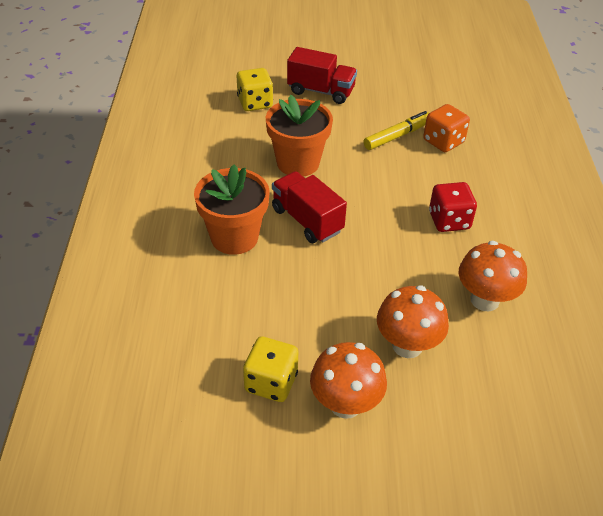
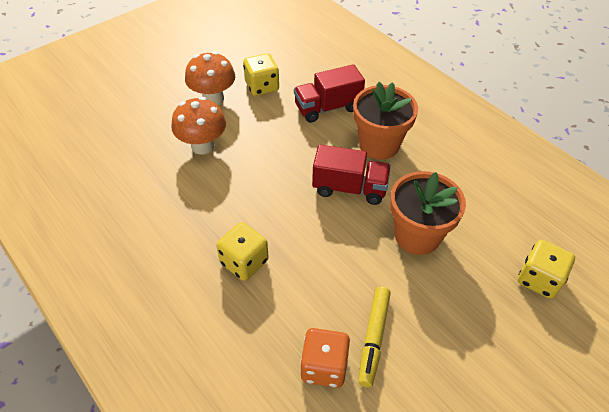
camera: 140 degrees right, 5 degrees up
red truck [287,47,357,104] -> red truck moved to [294,64,365,123]
red dice [429,182,477,232] -> yellow dice [216,222,269,281]
orange mushroom [459,241,527,311] -> none

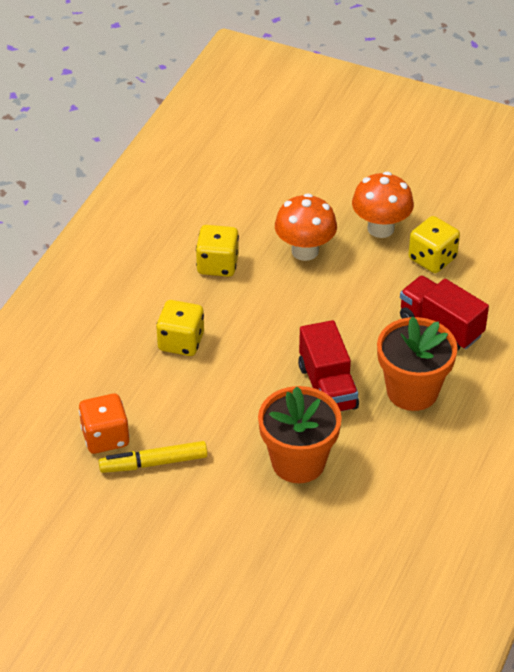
camera: 65 degrees right, 5 degrees down
yellow dice [518,240,575,299] -> yellow dice moved to [196,225,239,277]

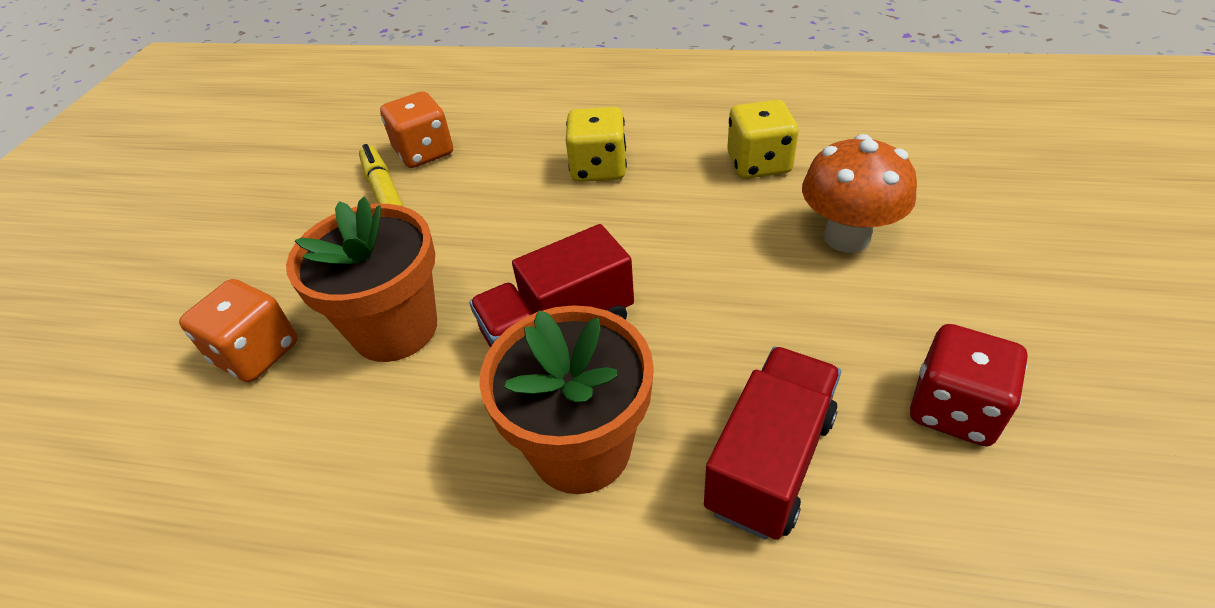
camera: 80 degrees right, 0 degrees up
orange mushroom [352,172,414,238] -> none
yellow dice [408,216,460,273] -> red dice [910,324,1028,446]
none -> orange dice [179,279,298,382]

